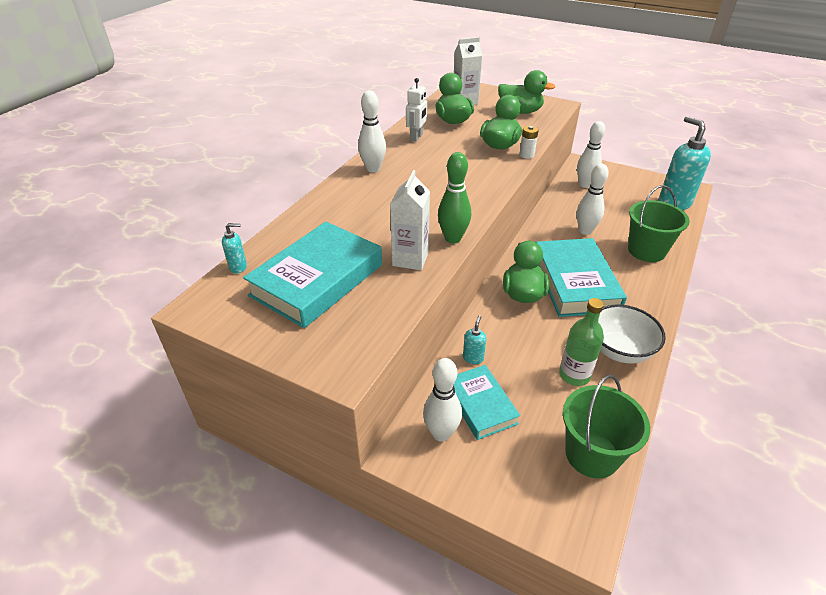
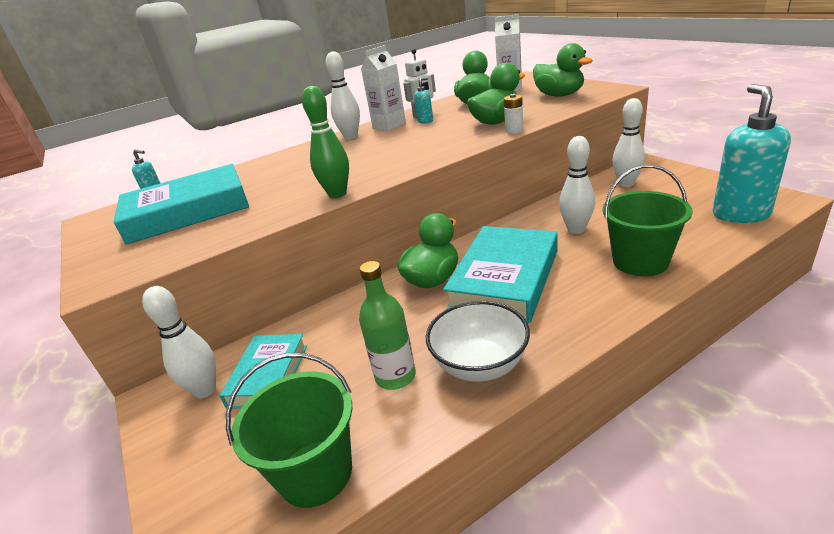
camera: 35 degrees right, 10 degrees down
white carton [390,170,430,270] -> white carton moved to [361,45,406,131]
turquoise soap dispenser [463,315,487,364] -> turquoise soap dispenser moved to [414,77,433,124]

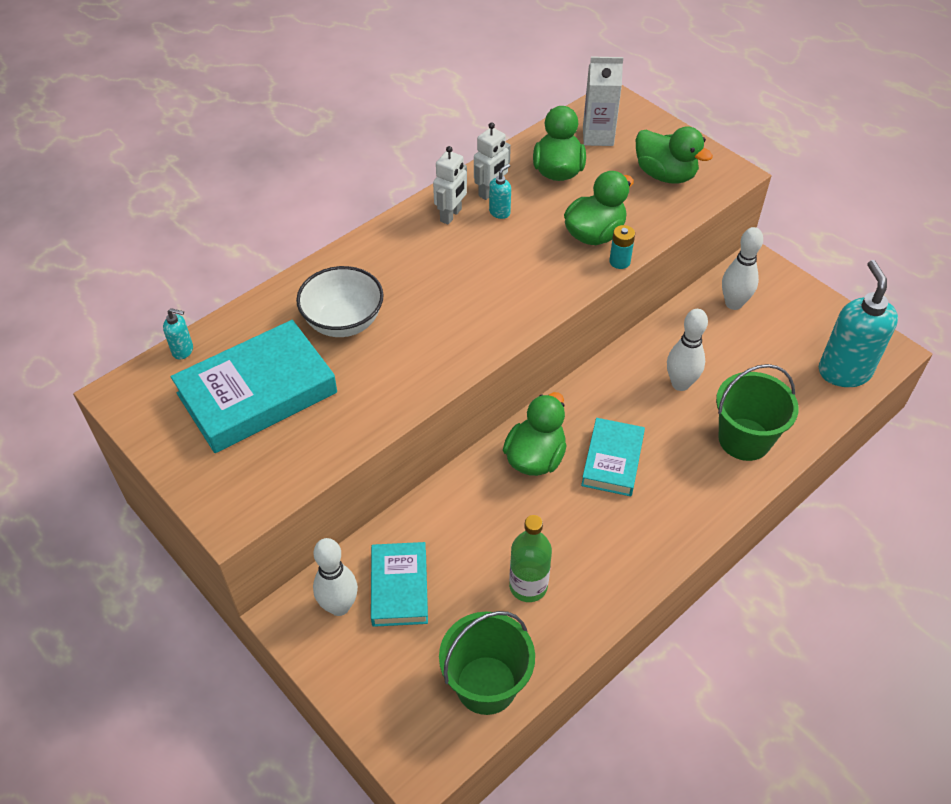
camera: 15 degrees left, 20 degrees up
green bowling pin [302,86,349,198] -> none
white bowling pin [326,51,360,139] -> none
white carton [361,45,406,131] -> white robot [433,146,467,225]
white bowl [426,301,530,382] -> white bowl moved to [296,266,384,337]
turquoise book [443,226,557,323] -> turquoise book [581,418,645,496], size x0.60
white battery [504,94,523,134] -> turquoise battery [609,225,635,269]

